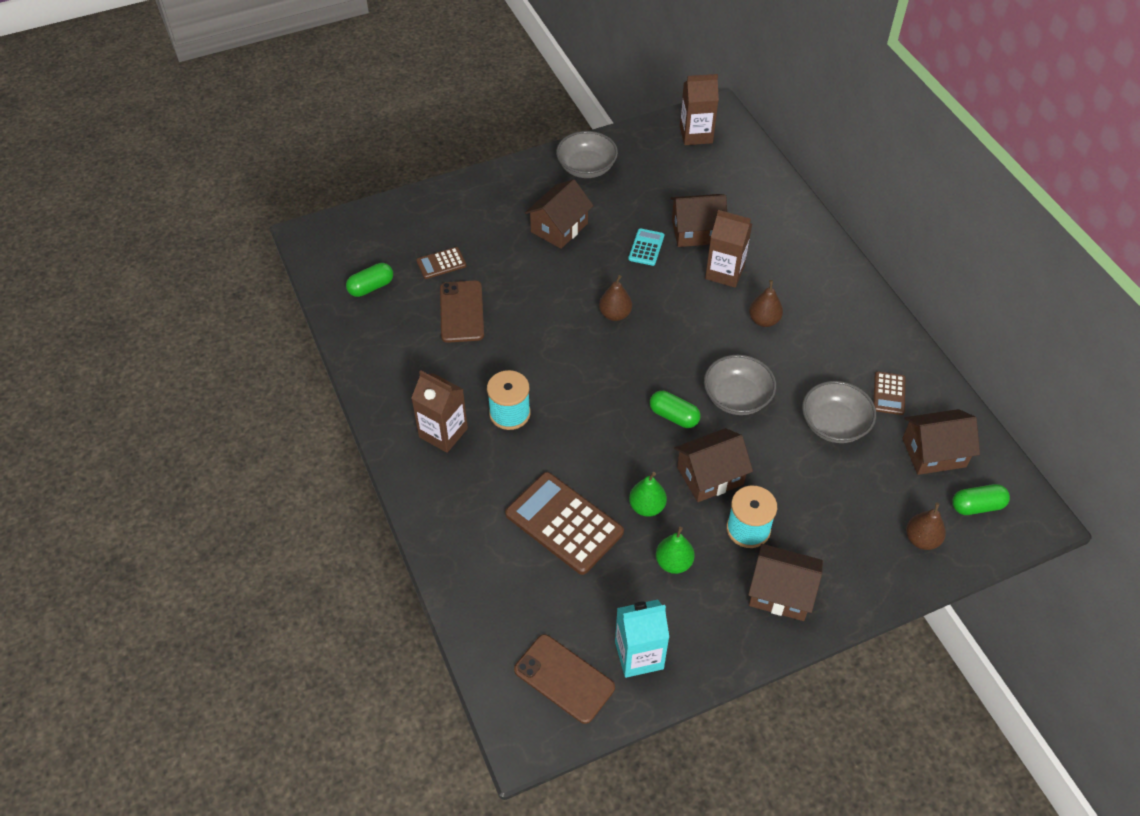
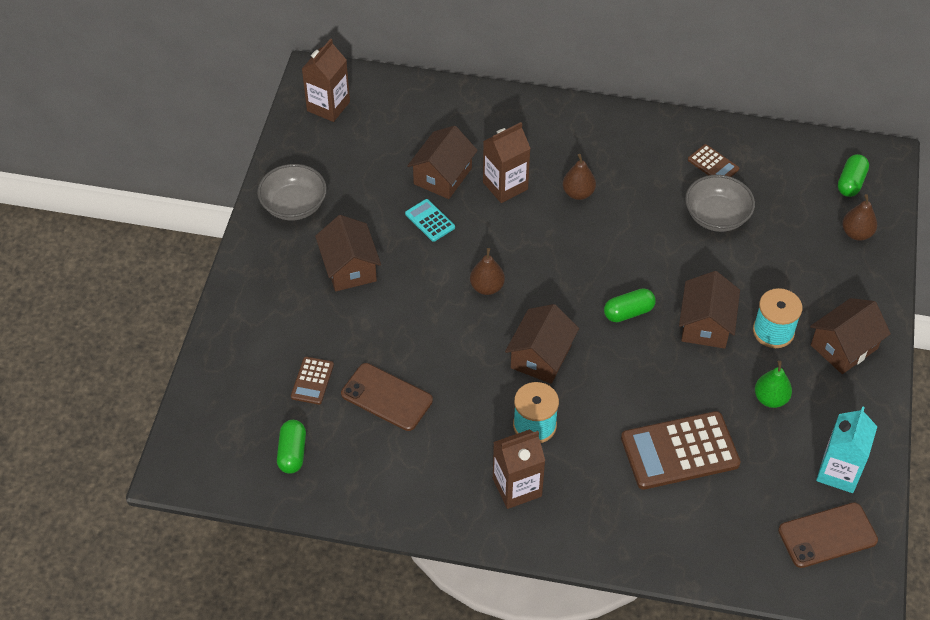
camera: 55 degrees left, 0 degrees up
green pear [629,472,667,517] -> none
grey bowl [704,355,776,415] -> none
brown house [902,409,980,475] -> brown house moved to [505,304,579,384]

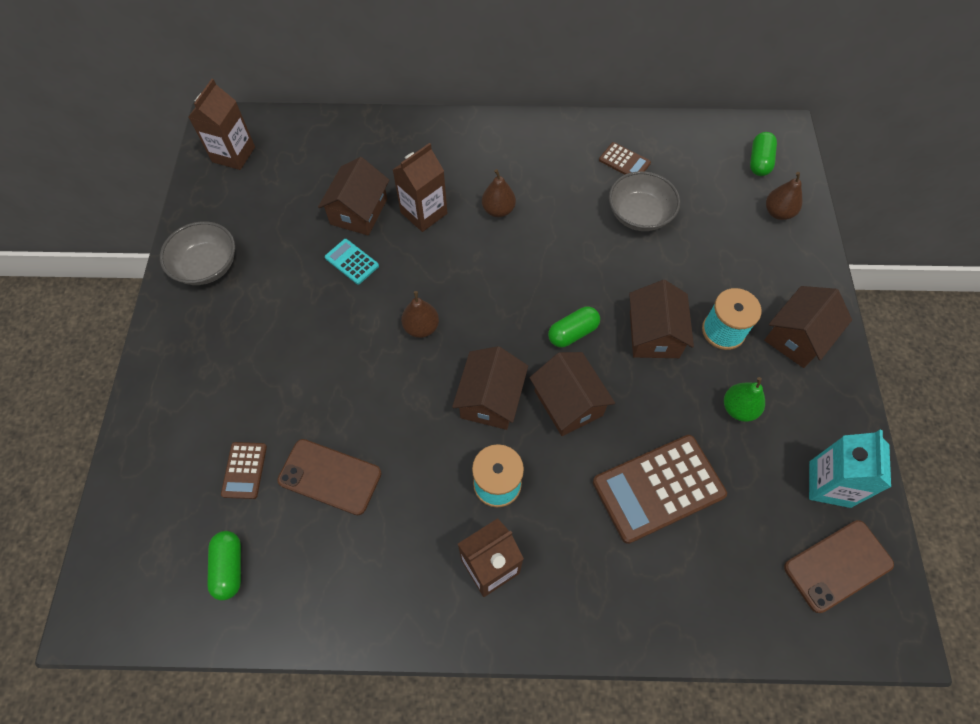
camera: 10 degrees left, 10 degrees up
brown house [315,215,381,291] -> brown house moved to [530,352,615,436]

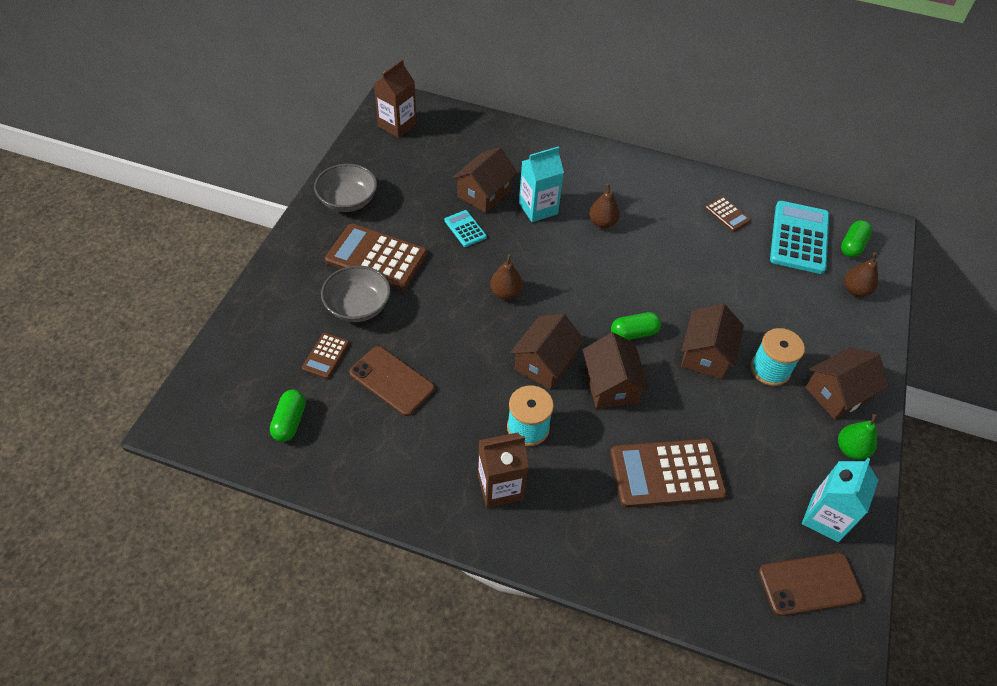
camera: 15 degrees right, 10 degrees down
brown carton [393,143,447,232] -> turquoise carton [519,147,564,222]
grey bowl [609,171,680,231] -> grey bowl moved to [321,265,391,322]
green pear [724,377,765,422] -> green pear moved to [838,414,877,460]
none -> brown calculator [325,223,427,290]
none -> turquoise calculator [770,201,829,274]

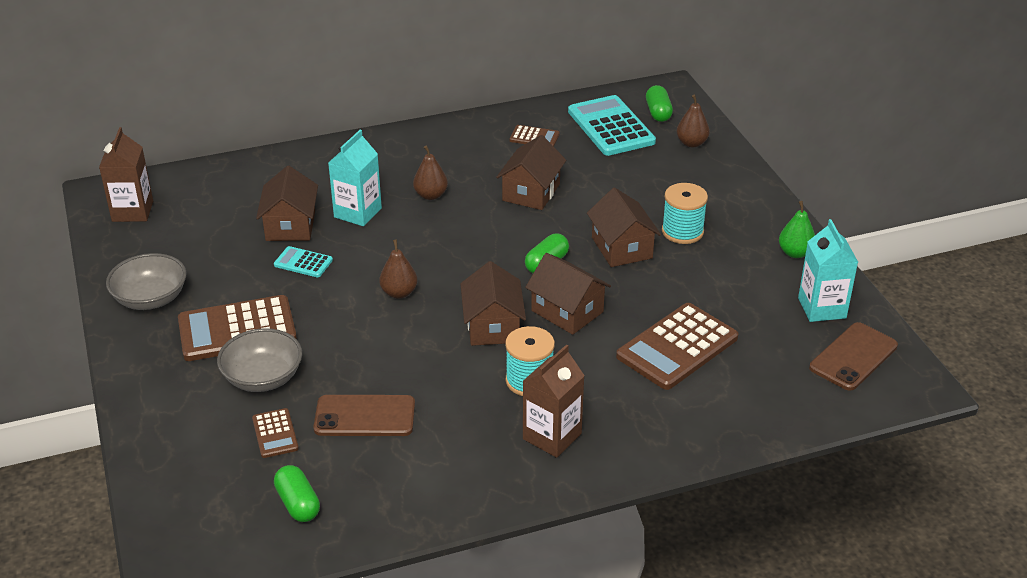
camera: 35 degrees left, 15 degrees down
brown house [805,347,889,420] -> brown house moved to [496,135,566,210]

